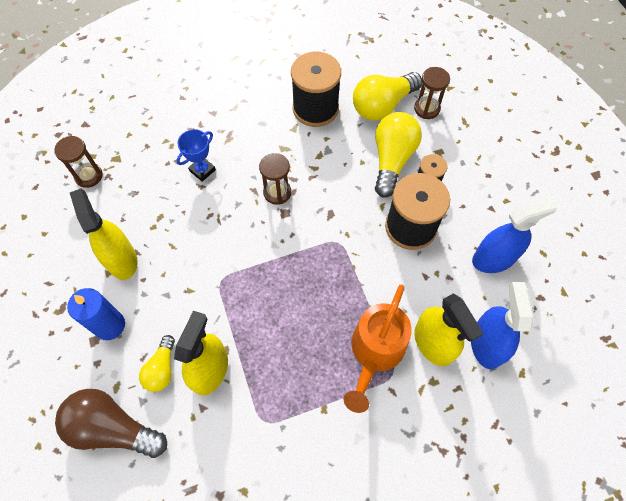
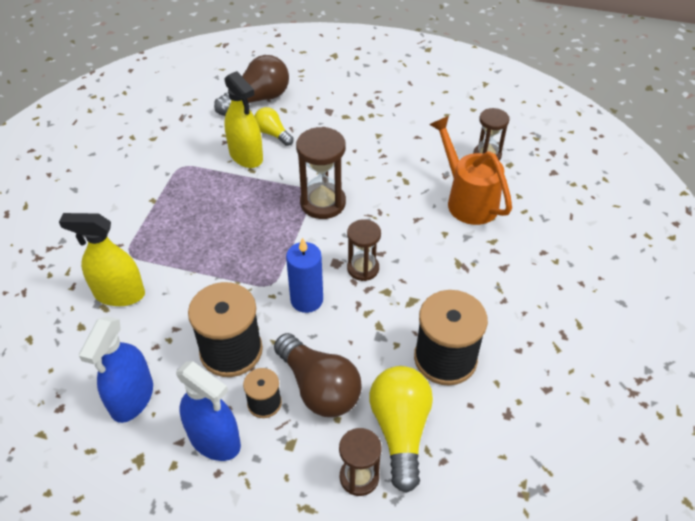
camera: 125 degrees right, 15 degrees down
blue candle [67,288,125,340] -> blue candle moved to [286,237,323,313]
yellow spray bottle [70,188,138,280] -> none
blue trophy [177,129,216,182] -> none
orange watering can [343,284,412,413] -> orange watering can moved to [430,116,512,225]
yellow light bulb [375,112,422,197] -> brown light bulb [274,333,362,417]
blue spray bottle [471,282,534,369] -> blue spray bottle moved to [176,361,241,461]
none -> brown hourglass [296,127,346,219]

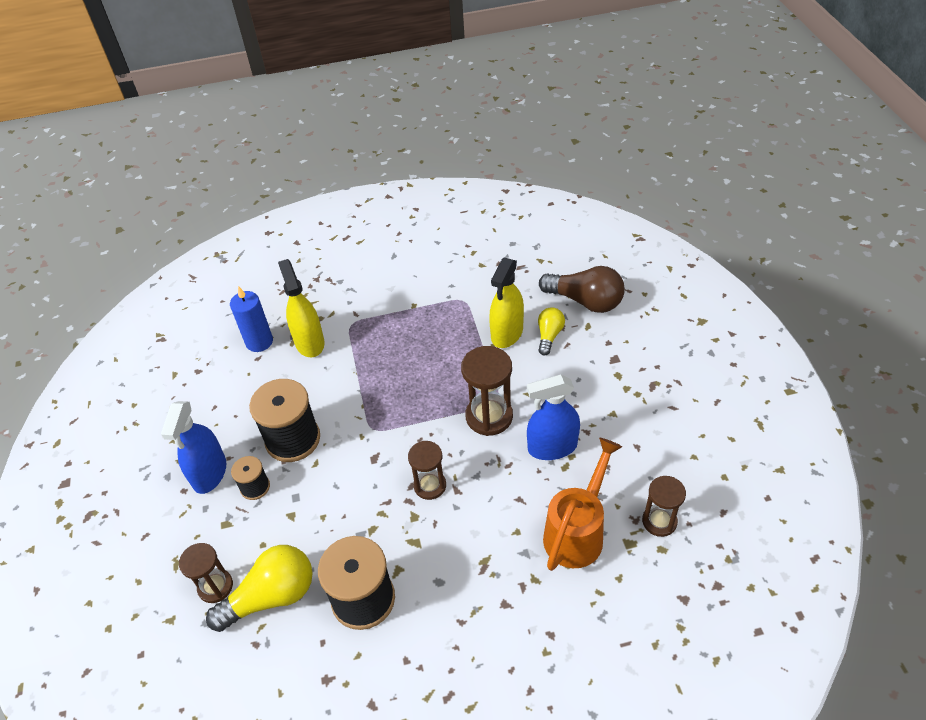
camera: 65 degrees right, 0 degrees up
blue spray bottle [79,316,153,423] -> blue spray bottle moved to [527,375,580,460]
brown light bulb [274,333,362,417] -> none
blue candle [286,237,323,313] -> blue candle moved to [230,286,273,352]

